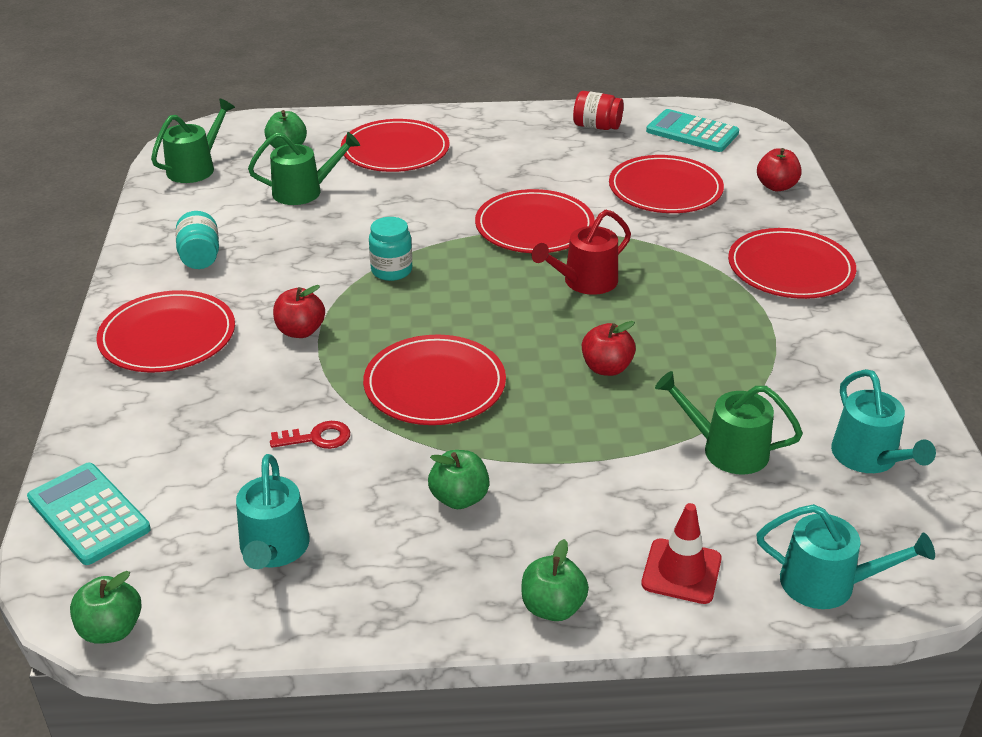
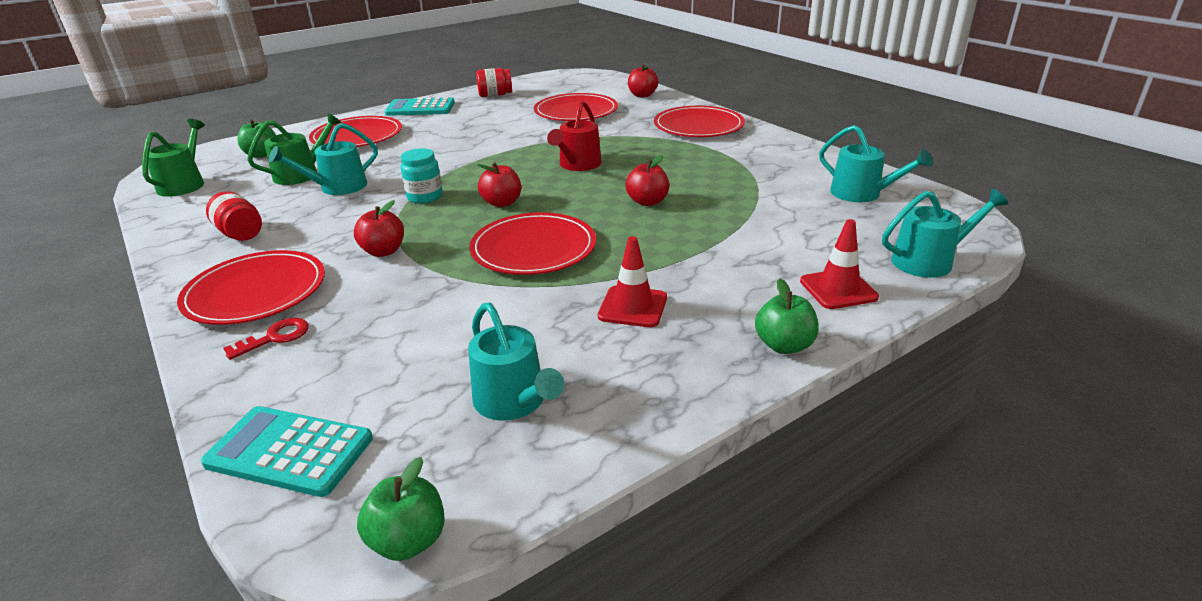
camera: 30 degrees left, 5 degrees down
turquoise jar [176,211,219,269] -> red jar [206,191,262,241]
red key [270,421,350,449] -> red key moved to [224,318,309,360]
green apple [428,450,490,509] -> red traffic cone [598,236,667,327]
red plate [475,189,595,253] -> none
turquoise calculator [646,109,739,152] -> turquoise calculator moved to [384,97,455,116]
green watering can [655,371,803,474] -> none
none -> turquoise watering can [269,123,378,195]
none -> red apple [477,162,521,207]

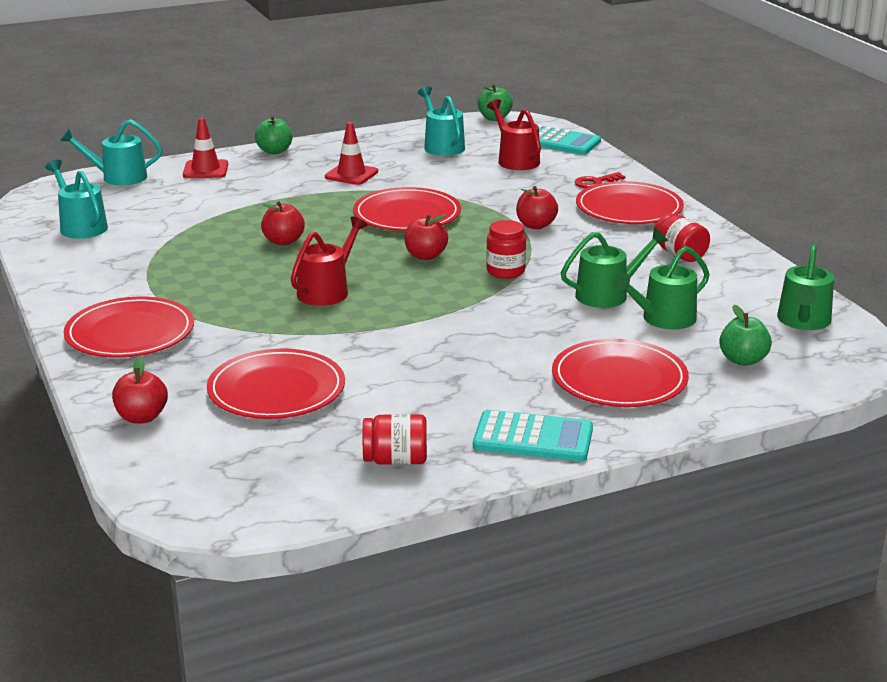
camera: 170 degrees left, 5 degrees down
turquoise watering can [269,123,378,195] -> green watering can [561,228,668,308]
turquoise jar [401,148,443,204] -> red jar [486,220,526,279]
none -> red watering can [487,99,541,170]

